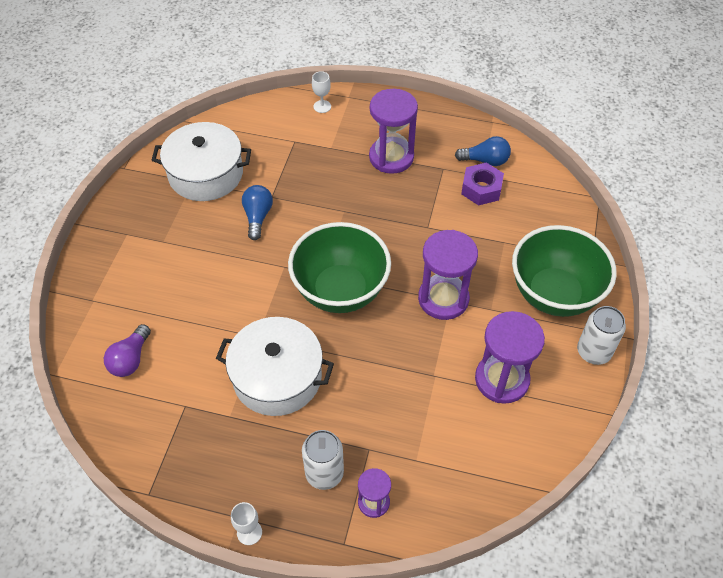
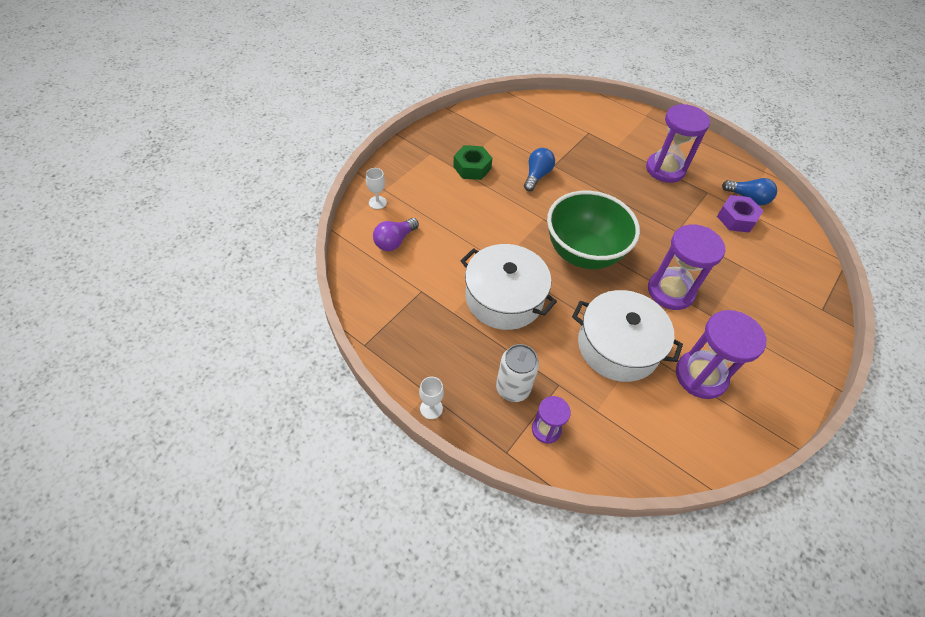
camera: 20 degrees right, 0 degrees up
white pot [152,122,251,201] -> white pot moved to [572,290,683,382]
white goblet [312,71,331,113] -> white goblet moved to [366,168,387,209]
green bowl [512,225,617,317] -> none
white can [577,306,626,365] -> none
none -> green nut [453,145,492,180]

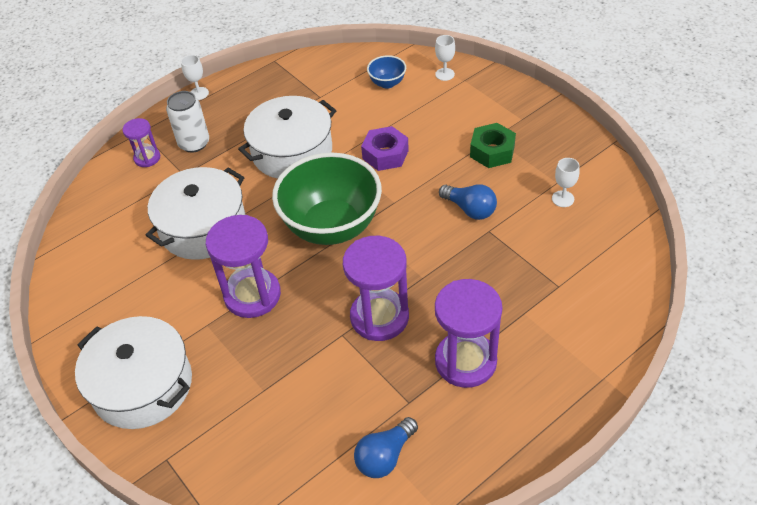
camera: 110 degrees right, 5 degrees down
purple light bulb [373,218,419,251] -> blue bowl [367,55,406,89]
purple hourglass [676,310,767,399] -> purple hourglass moved to [343,236,409,341]
purple nut [717,195,763,233] -> purple nut moved to [361,126,409,171]
none -> white pot [75,316,192,429]
none -> white goblet [552,158,580,207]

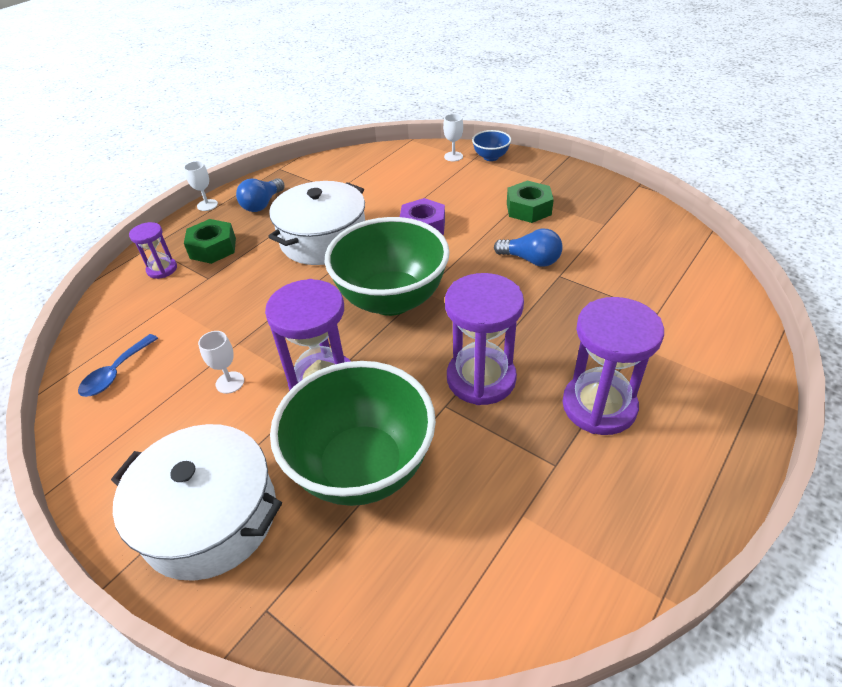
camera: 15 degrees left, 5 degrees down
white pot [146,167,245,260] -> none
white can [166,91,209,152] -> green nut [184,219,236,264]
blue light bulb [354,417,418,478] -> blue light bulb moved to [236,178,285,212]
blue bowl [367,55,406,89] -> blue bowl moved to [472,130,511,161]
white goblet [552,158,580,207] -> white goblet moved to [198,331,244,394]
none -> blue spoon [78,334,158,397]
none -> green bowl [270,361,436,506]

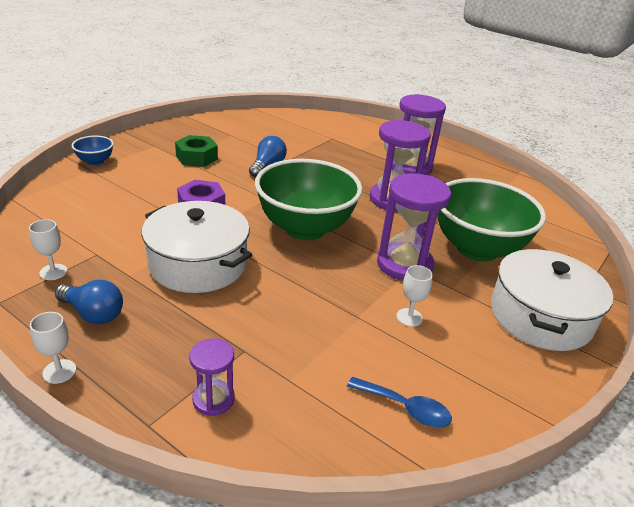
camera: 95 degrees left, 10 degrees down
green nut [184,219,236,264] -> none
white goblet [443,114,463,162] -> white goblet moved to [29,219,67,280]

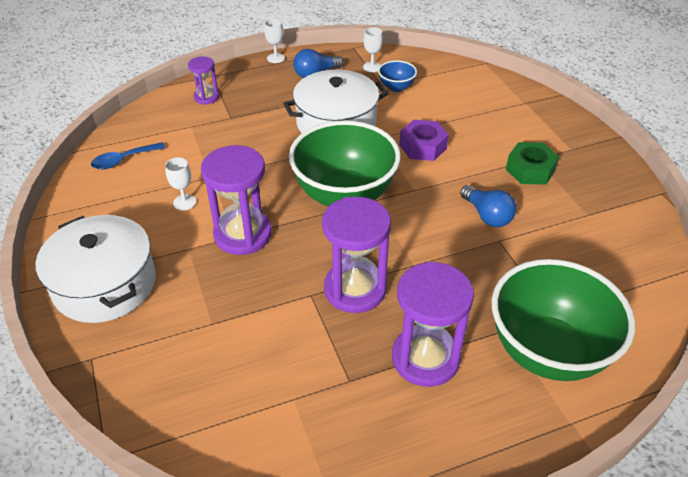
camera: 125 degrees right, 10 degrees up
blue bowl [72,136,114,166] -> blue bowl moved to [378,60,417,92]
green bowl [437,178,546,262] -> green bowl moved to [492,259,635,381]

